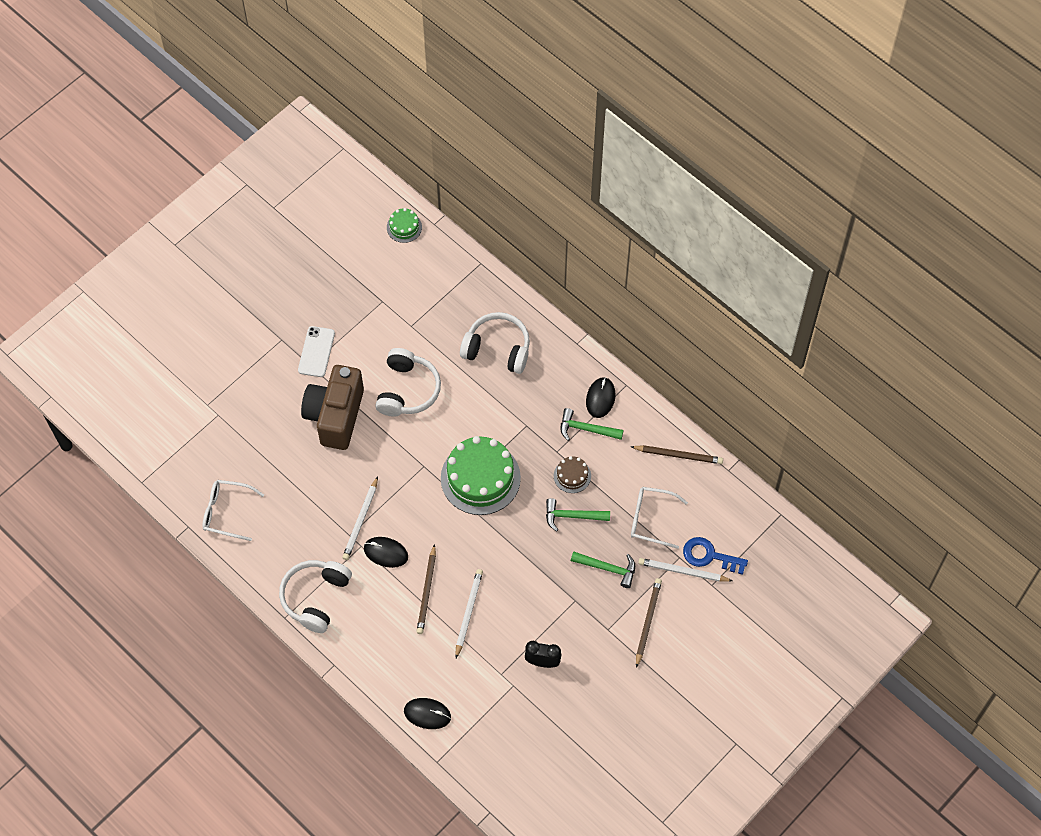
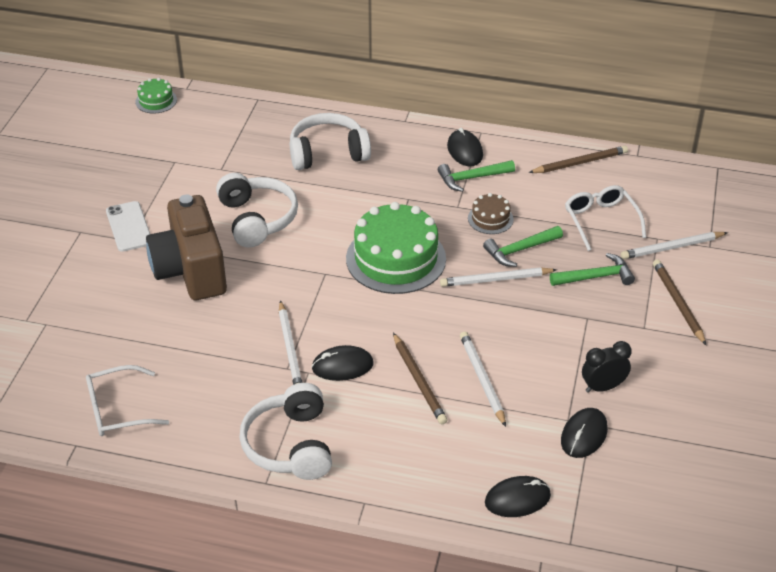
camera: 30 degrees left, 20 degrees down
white glasses [631,487,688,549] -> white glasses turned 90 degrees clockwise [565,185,646,251]
blue key [683,537,748,575] -> none
none -> white pencil [440,267,557,287]
none -> black mouse [561,408,608,458]

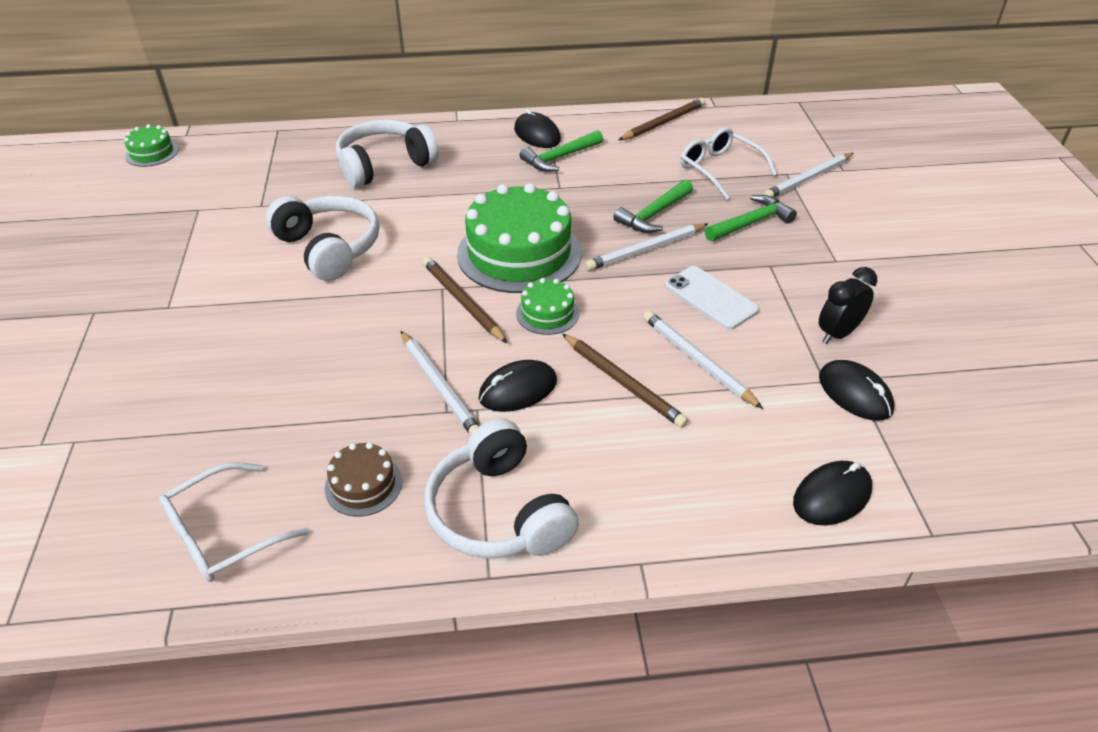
camera: 20 degrees left, 0 degrees up
white phone [106,201,150,252] -> white phone moved to [665,266,759,330]
brown camera [146,195,227,300] -> none
brown cake [468,193,514,234] -> brown cake moved to [325,442,402,516]
black mouse [561,408,608,458] -> black mouse turned 45 degrees counterclockwise [819,360,895,421]
brown pencil [653,259,706,345] -> brown pencil moved to [423,257,507,343]
none -> green cake [516,278,579,335]

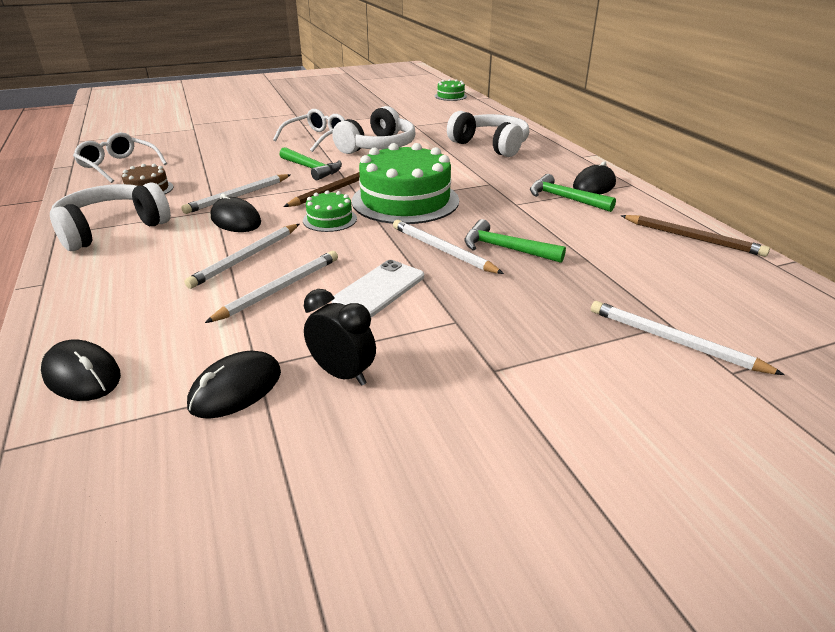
camera: 75 degrees right, 10 degrees down
brown pencil [562,333,688,428] -> white pencil [184,224,299,289]
white glasses [680,127,777,200] -> white glasses moved to [273,109,345,152]
green hammer [705,195,797,242] -> green hammer moved to [279,147,342,180]

